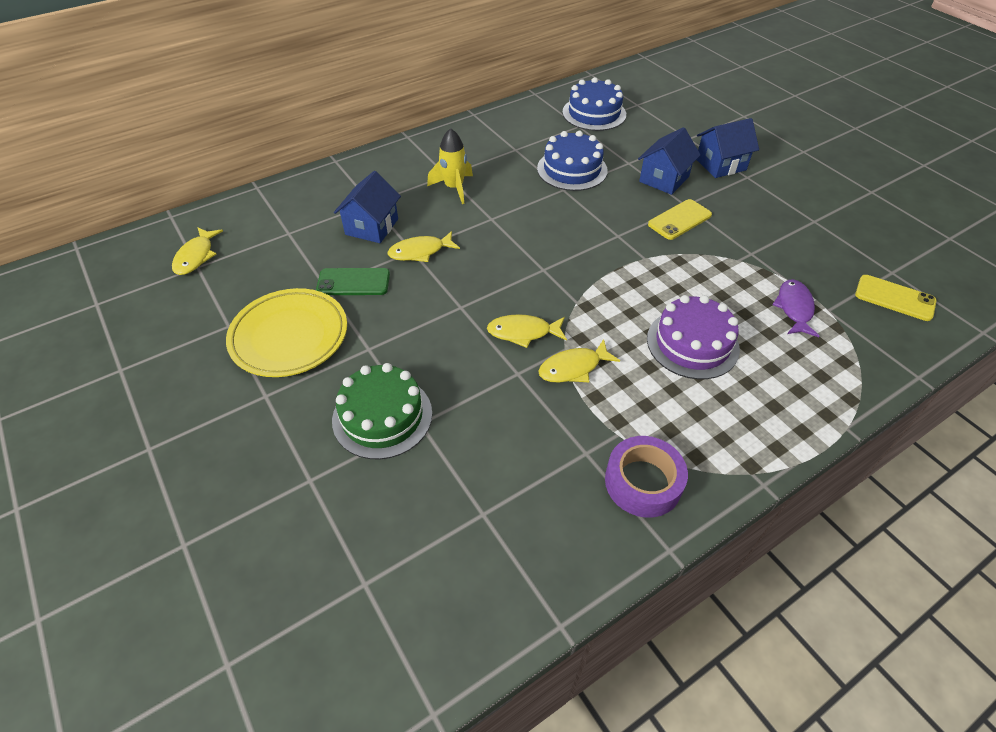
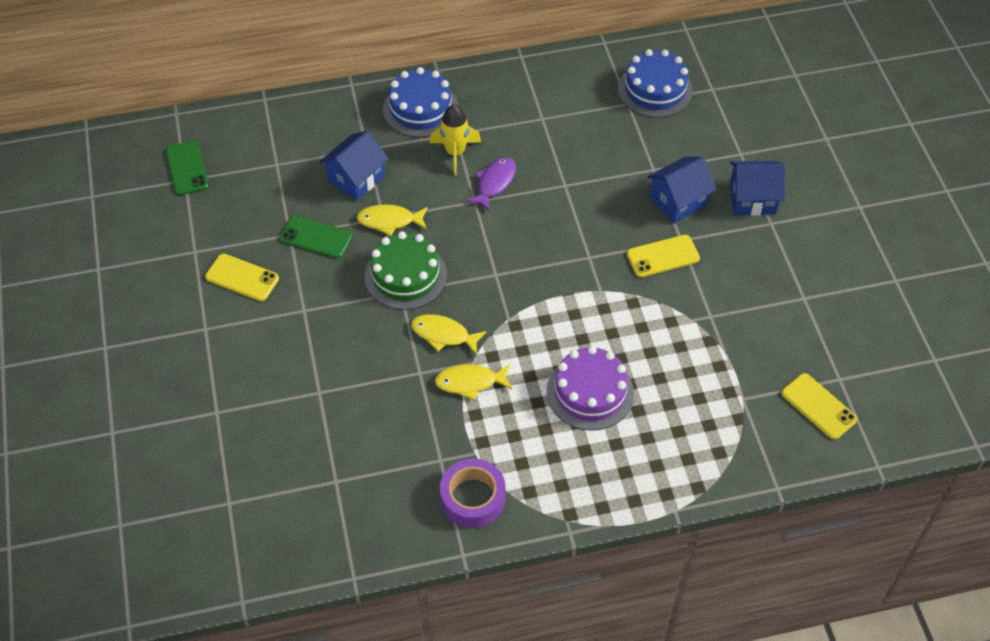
camera: 20 degrees right, 5 degrees up
yellow fish [172,227,223,275] -> green phone [166,141,209,195]
yellow plate [226,288,347,377] -> yellow phone [205,254,279,301]
green cake [332,363,432,459] -> green cake moved to [365,231,447,310]
blue cake [537,131,608,191] -> blue cake moved to [383,67,458,137]
purple fish [772,279,819,337] -> purple fish moved to [466,157,516,212]

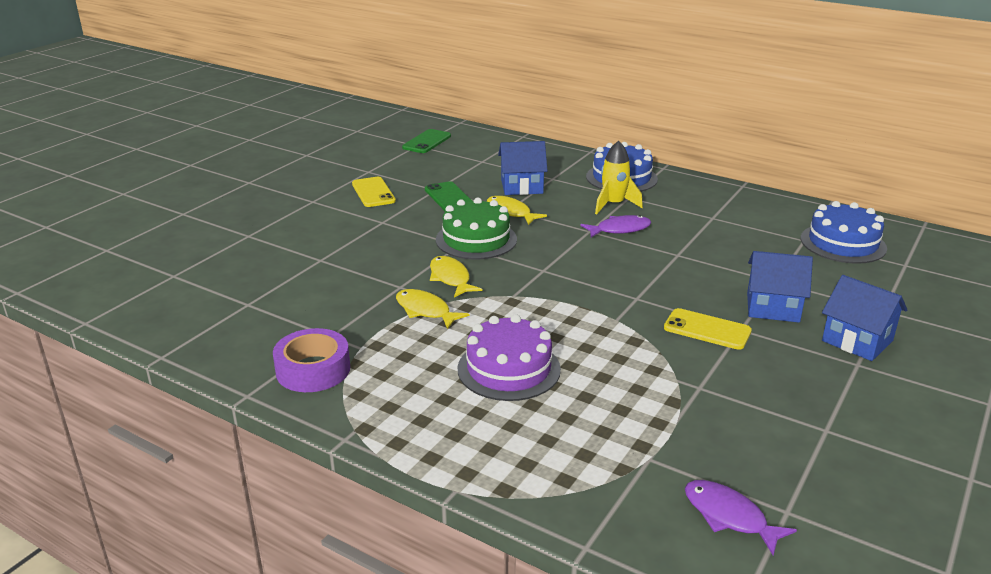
camera: 45 degrees right, 25 degrees down
yellow phone [781,373,857,440] -> purple fish [685,480,797,556]

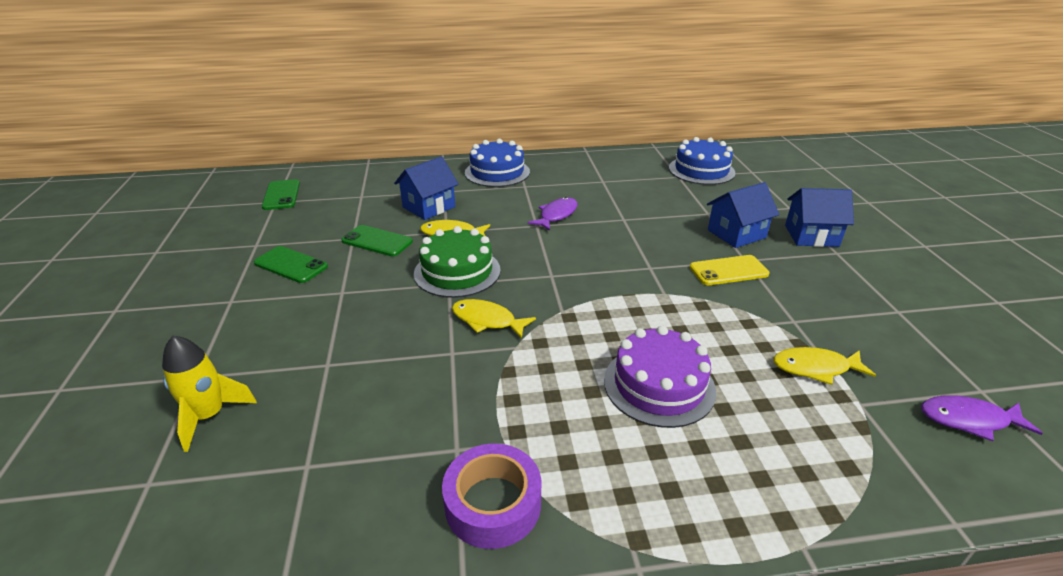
camera: 40 degrees left, 5 degrees up
yellow phone [352,177,396,207] -> green phone [254,246,328,283]
yellow fish [396,289,470,329] -> yellow fish moved to [773,347,876,385]
yellow rocket [595,141,643,214] -> yellow rocket moved to [162,336,257,452]

